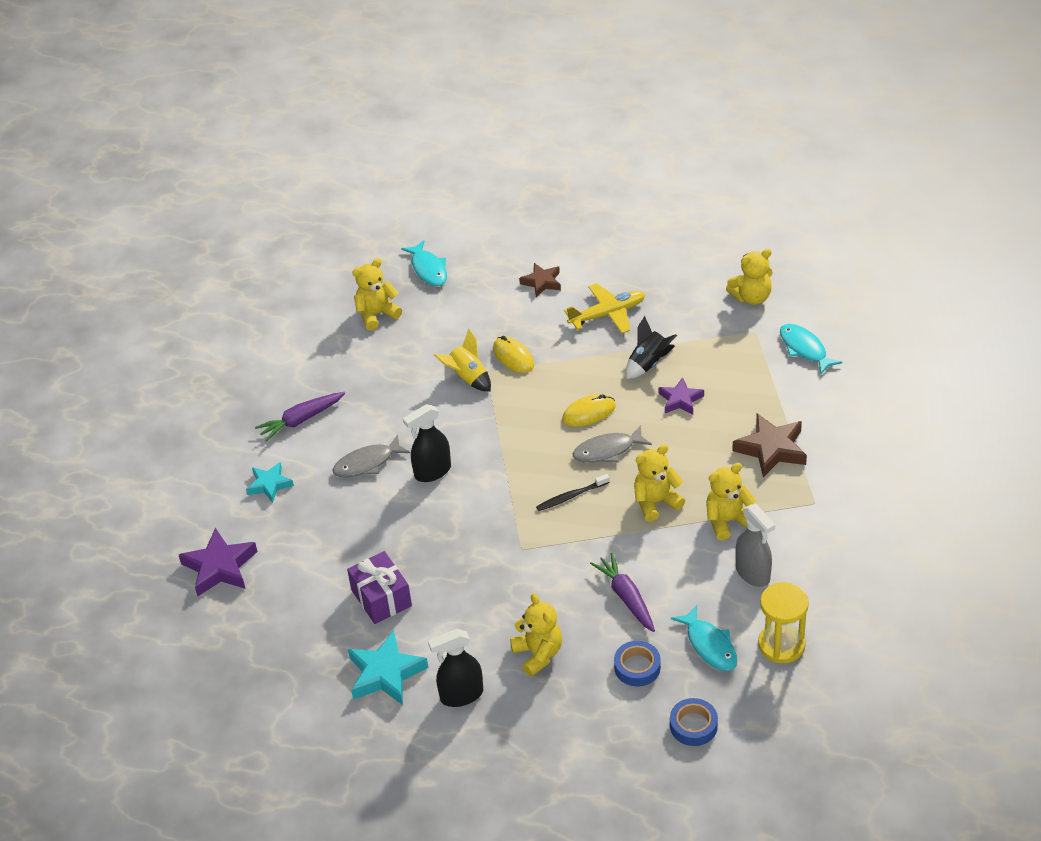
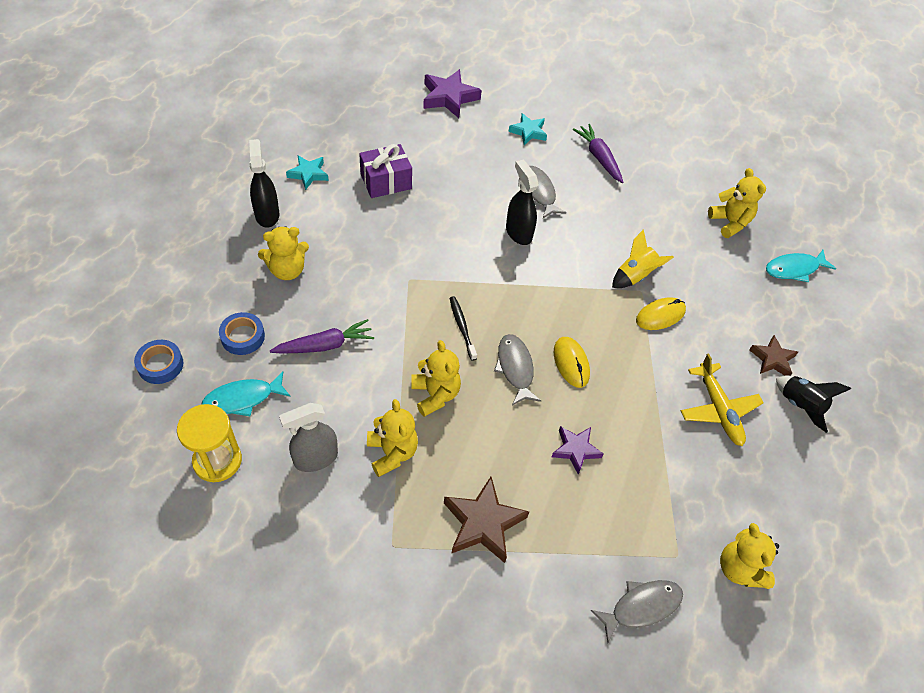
camera: 90 degrees right, 10 degrees up
turquoise star [348,630,429,705] -> turquoise star [286,155,329,190], size x0.63
black rocket [626,316,677,379] -> black rocket moved to [776,375,851,433]
turquoise fish [780,324,842,374] -> grey fish [591,580,683,643]

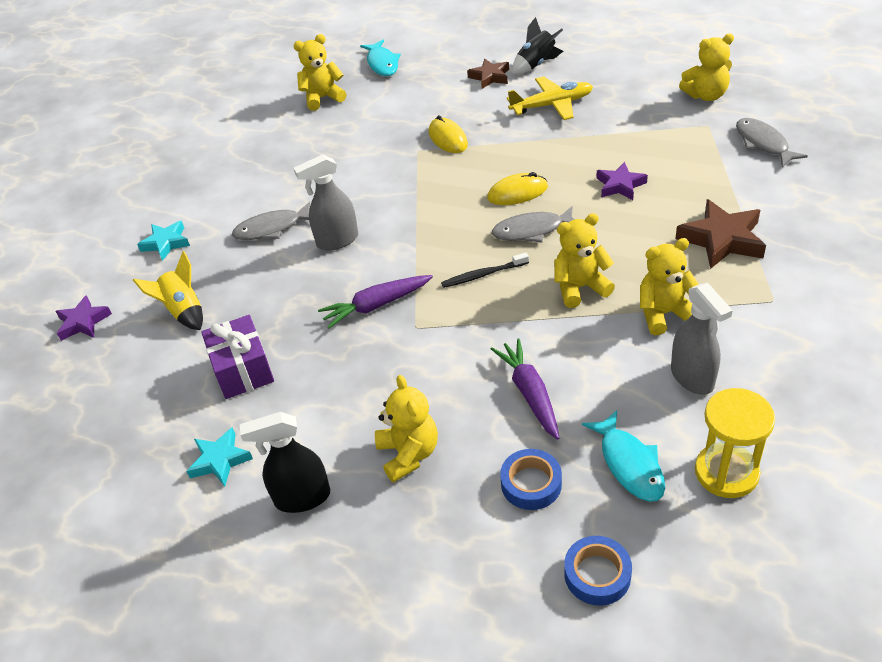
camera: 80 degrees left, 10 degrees down
purple star [423,69,482,118] -> purple star [55,295,112,341], size x0.63
black spray bottle [506,160,539,245] -> grey spray bottle [294,154,358,251]
purple carrot [573,124,623,183] -> purple carrot moved to [318,275,433,329]
yellow rocket [612,229,674,288] -> yellow rocket moved to [133,251,203,330]

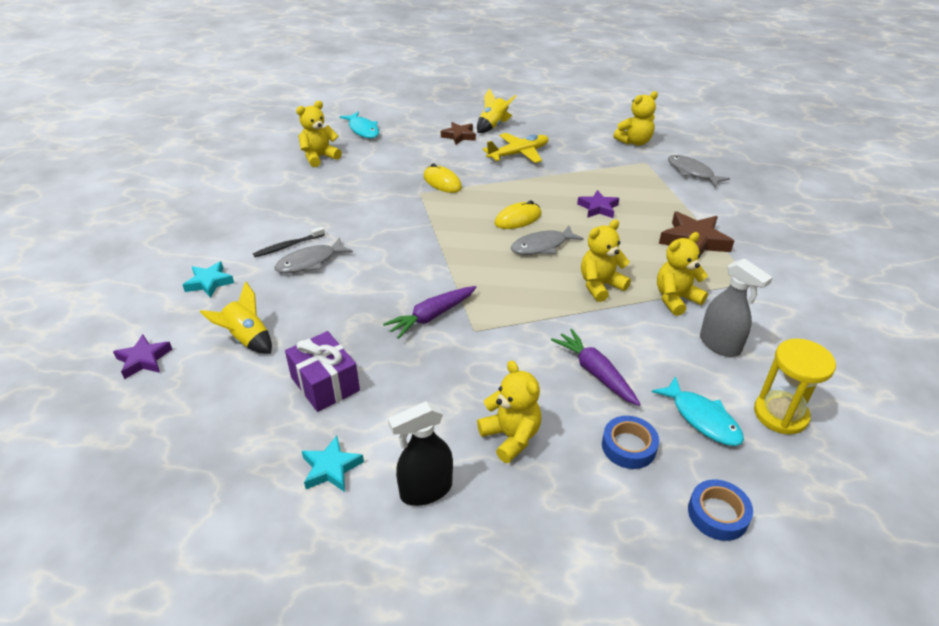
camera: 20 degrees left, 5 degrees down
grey spray bottle [294,154,358,251] -> none
black toothbrush [441,252,529,288] -> black toothbrush moved to [253,227,325,257]
black rocket [512,17,563,74] -> yellow rocket [477,88,517,133]

